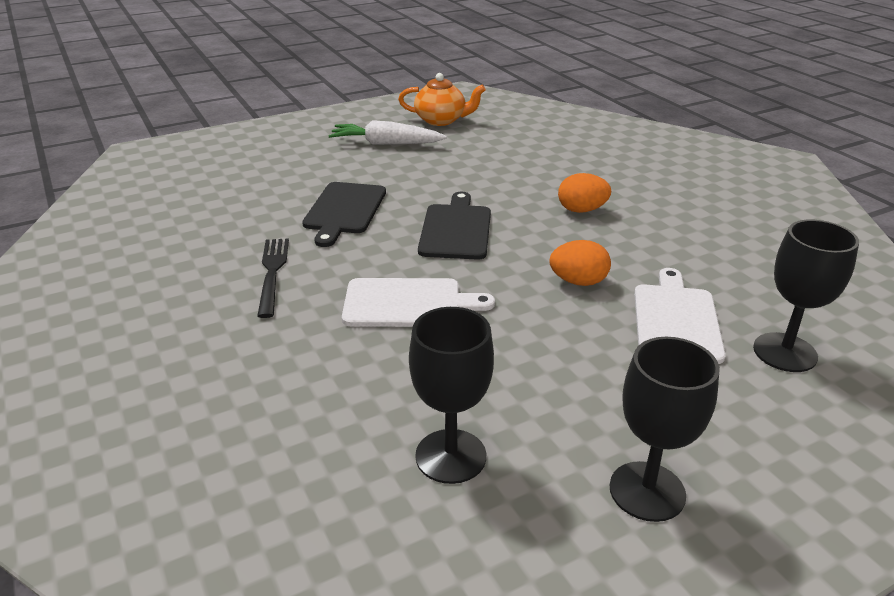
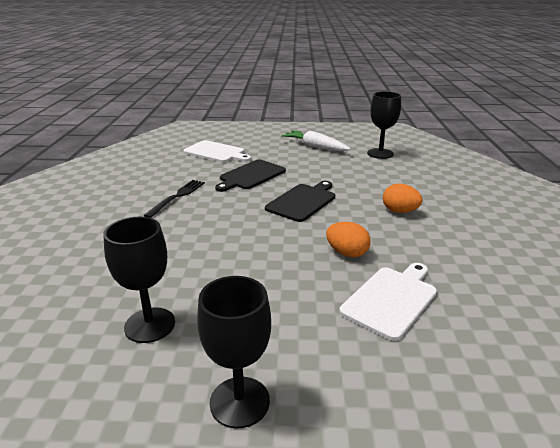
camera: 30 degrees right, 5 degrees down
white cutting board [342,278,495,327] -> white cutting board moved to [183,140,251,162]
orange teapot [398,73,486,126] -> none
black goblet [753,220,859,372] -> black goblet moved to [367,92,401,159]

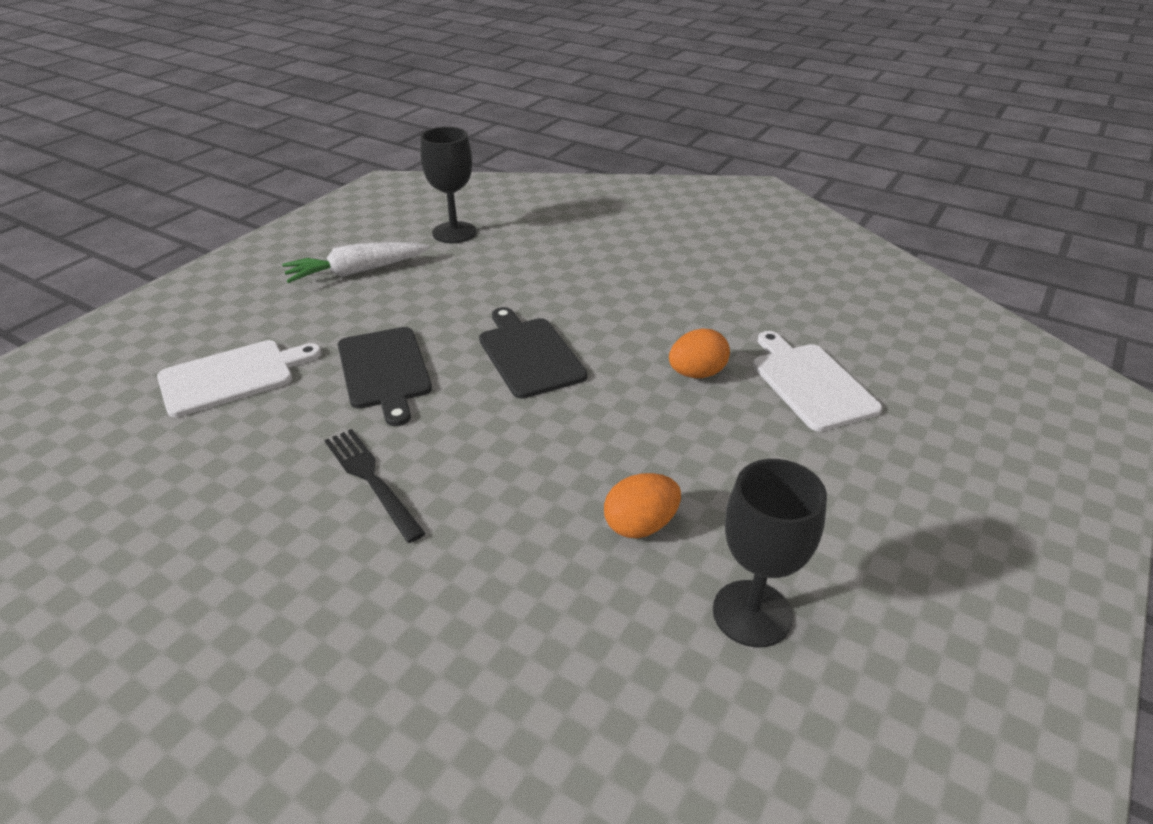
camera: 60 degrees left, 10 degrees up
black goblet [197,276,271,429] -> none
orange egg [383,183,422,213] -> orange egg moved to [604,473,681,538]

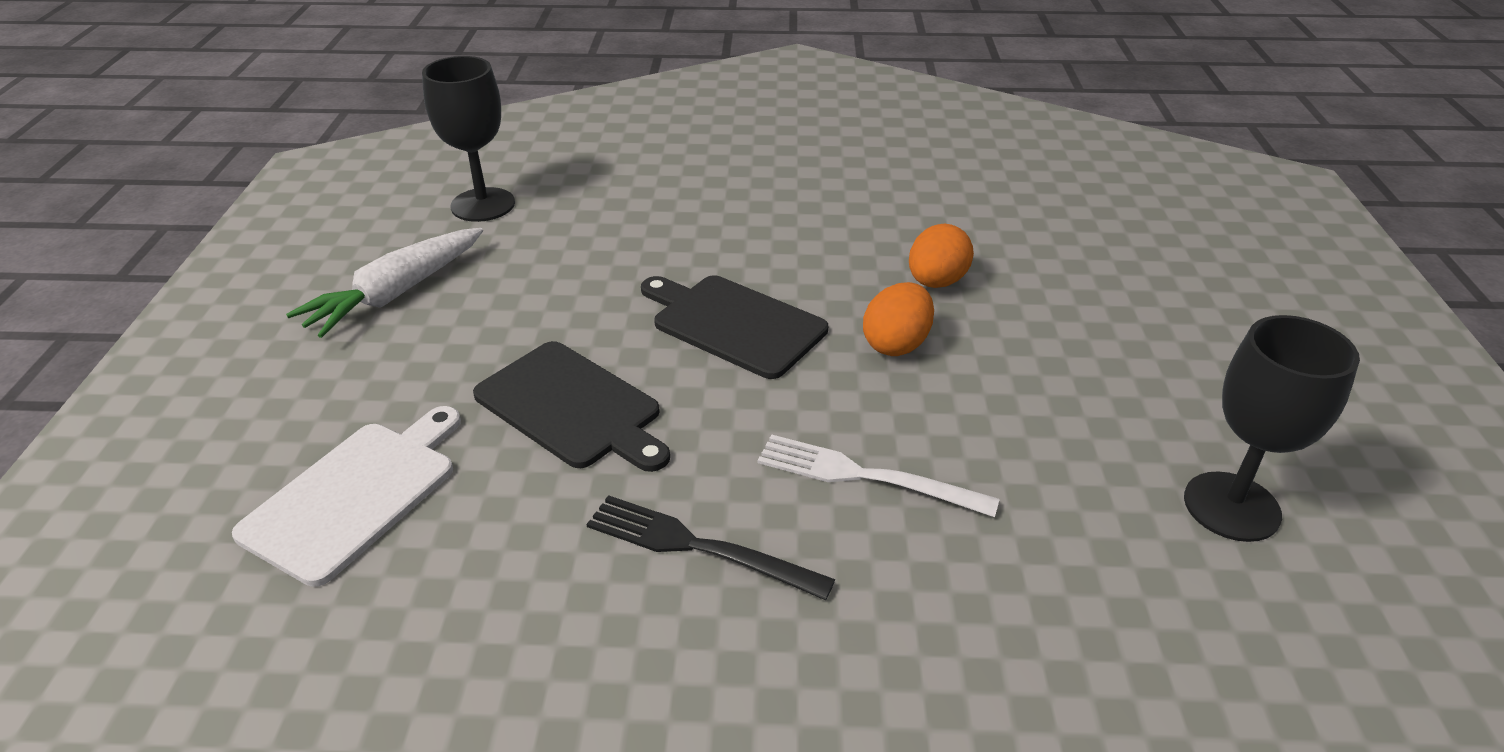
camera: 30 degrees left, 0 degrees up
orange egg [604,473,681,538] -> orange egg moved to [863,282,934,356]
white cutting board [753,331,882,431] -> none
none -> white fork [758,434,1000,517]

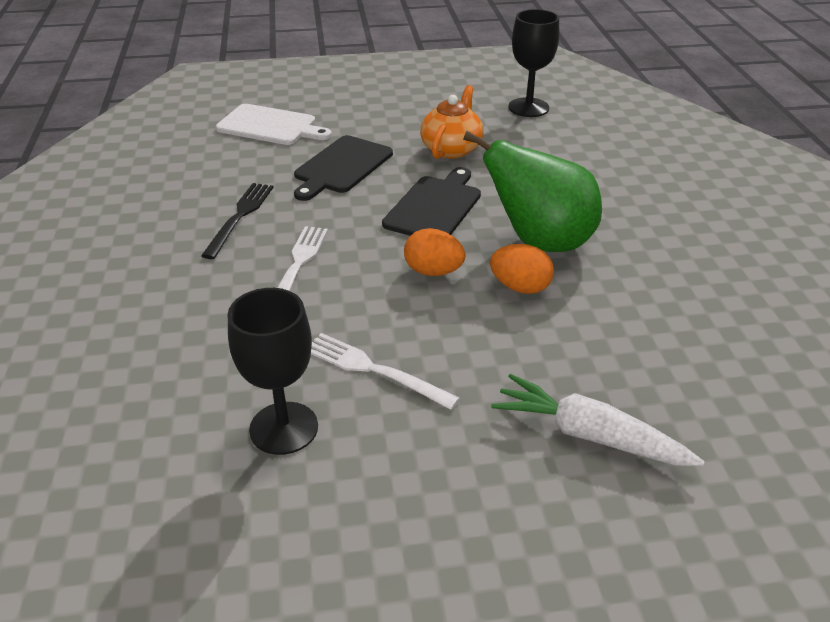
camera: 80 degrees right, 0 degrees up
white carrot [286,228,483,338] -> white carrot moved to [491,374,705,466]
none -> white fork [311,333,460,410]
none -> orange teapot [420,85,483,159]
none -> green pear [463,131,602,252]

